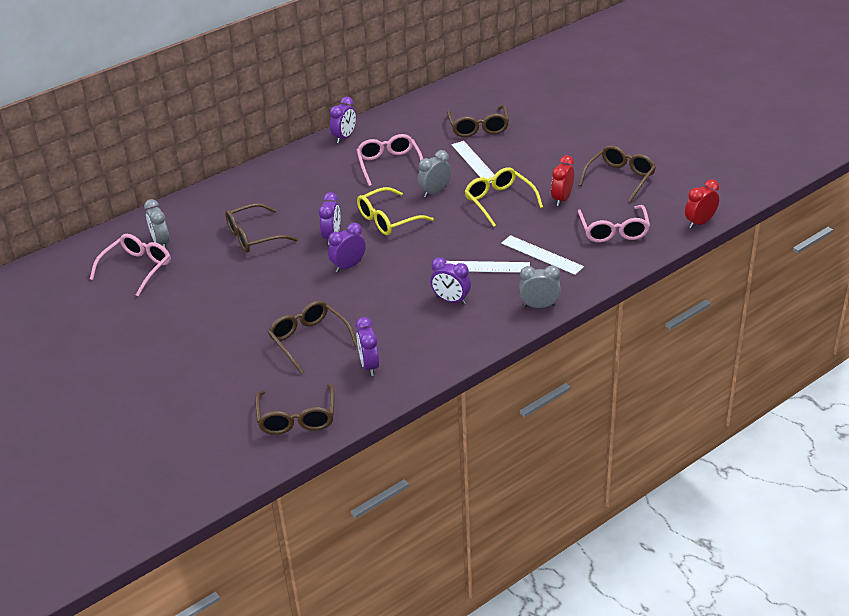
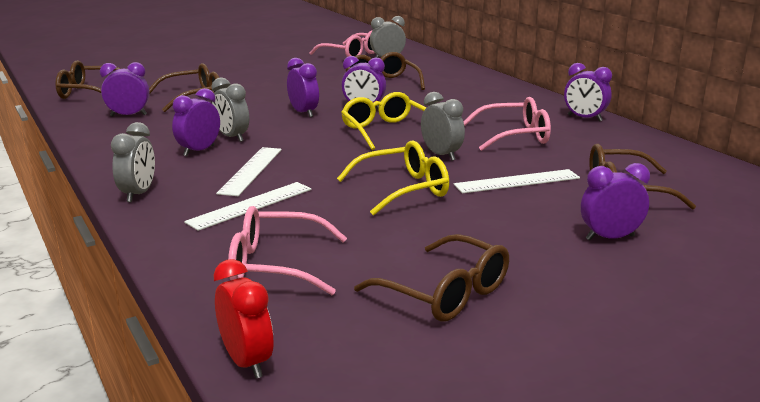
camera: 95 degrees right, 15 degrees down
red clock [551,155,574,206] -> none
none -> grey clock [211,77,249,142]
none -> purple clock [581,163,650,241]

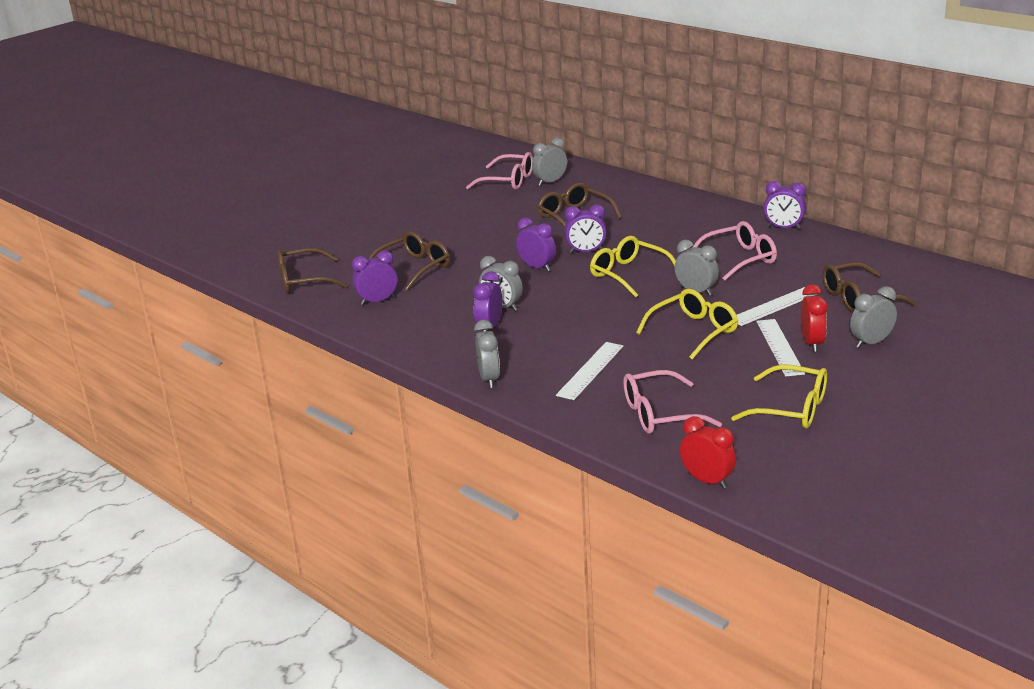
camera: 15 degrees left, 5 degrees up
white ruler [216,147,282,196] -> white ruler moved to [756,319,805,376]
brown glasses [354,234,509,322] -> yellow glasses [731,364,827,429]
purple clock [581,163,650,241] -> grey clock [850,286,897,348]
none -> red clock [801,284,827,352]

